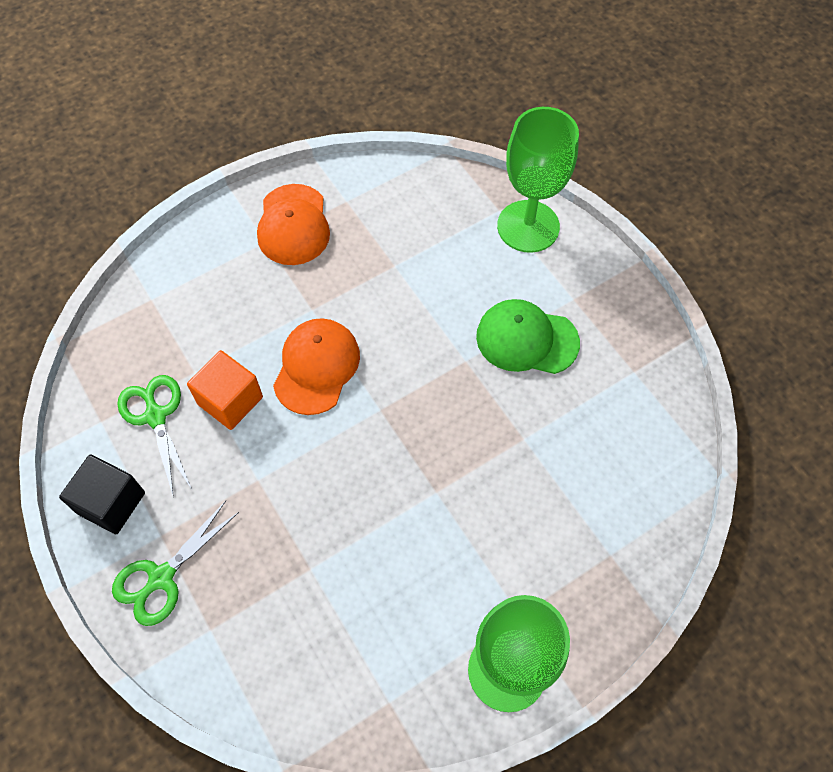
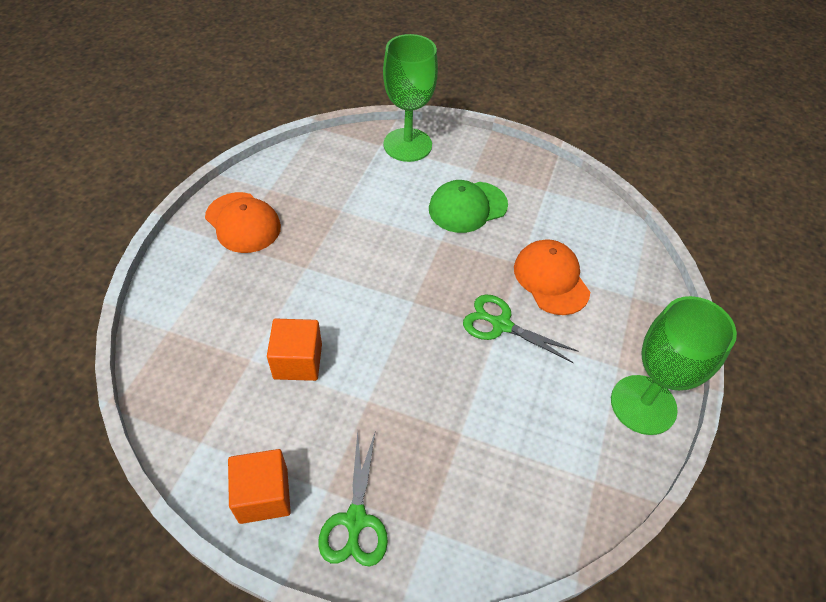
camera: 40 degrees left, 10 degrees down
black cube [59,454,145,534] -> orange cube [228,449,291,524]
green scissors [117,375,192,497] -> green scissors moved to [463,294,579,363]
orange cap [273,318,360,415] -> orange cap moved to [514,239,590,315]

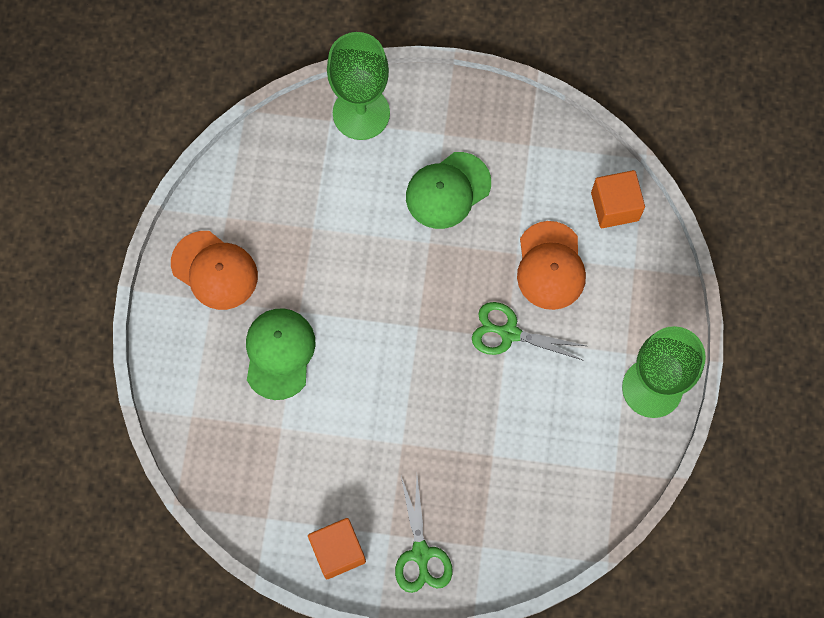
camera: 10 degrees left, 20 degrees up
orange cube [267,319,322,381] -> orange cube moved to [591,170,645,228]
orange cap [514,239,590,315] -> orange cap turned 150 degrees counterclockwise [517,221,586,310]
none -> green cap [246,308,316,400]

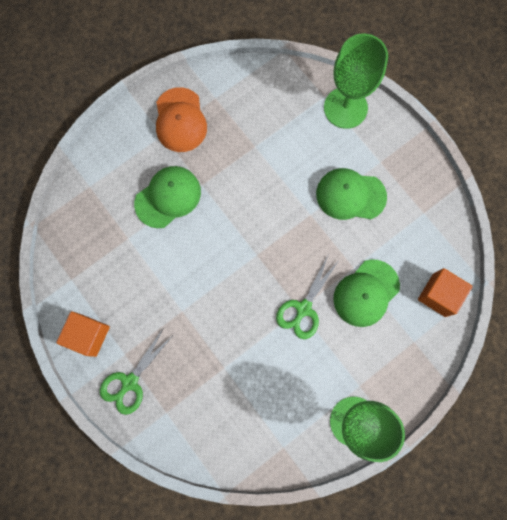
camera: 45 degrees right, 5 degrees up
green scissors [472,302,586,361] -> green scissors turned 120 degrees counterclockwise [276,256,338,339]
orange cap [517,221,586,310] -> green cap [333,259,400,327]

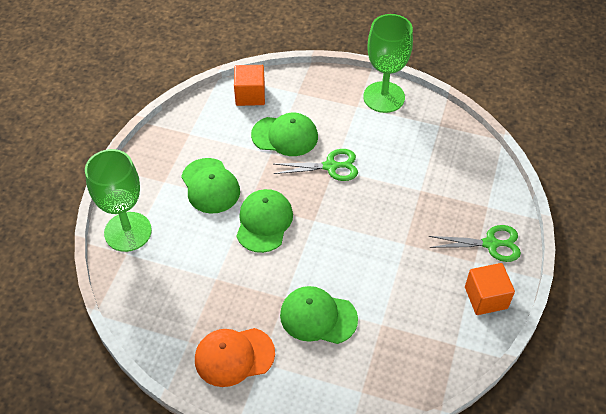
camera: 125 degrees left, 25 degrees down
orange cap [156,87,207,152] -> orange cap turned 150 degrees counterclockwise [195,328,275,387]
none -> green cap [236,189,293,253]

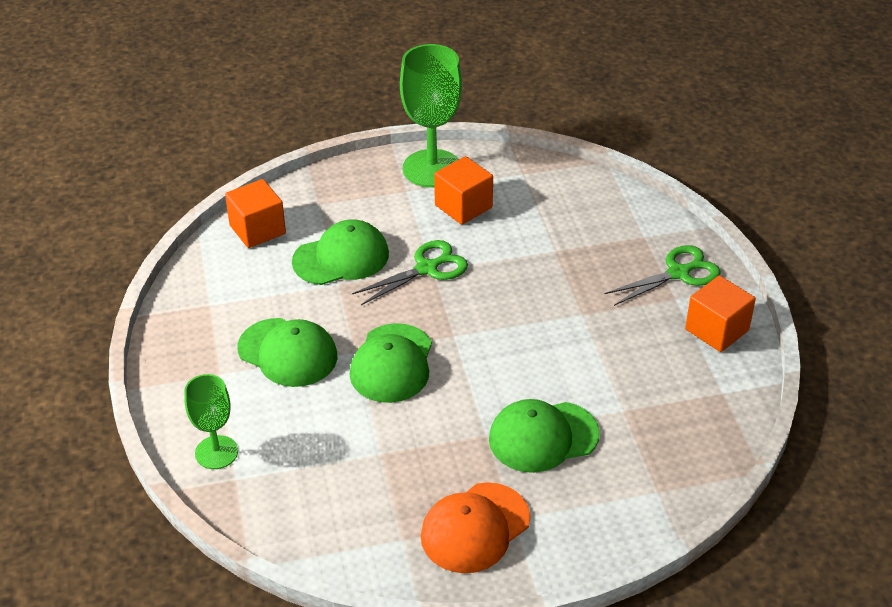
camera: 30 degrees left, 10 degrees down
green goblet [85,149,152,252] -> green goblet [184,374,238,469], size x0.59
green cap [236,189,293,253] -> green cap turned 150 degrees counterclockwise [350,323,432,403]
none -> orange cube [434,156,493,225]

